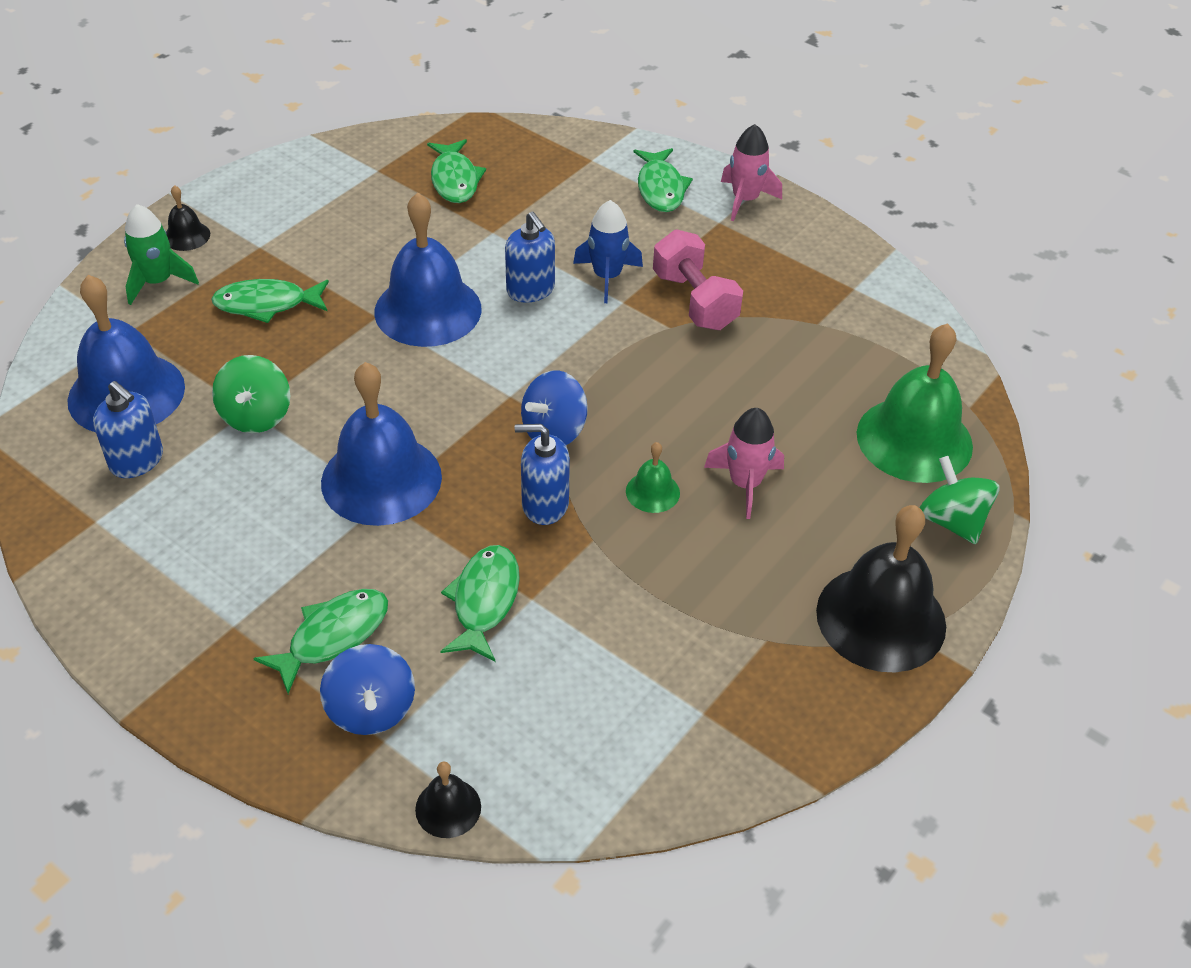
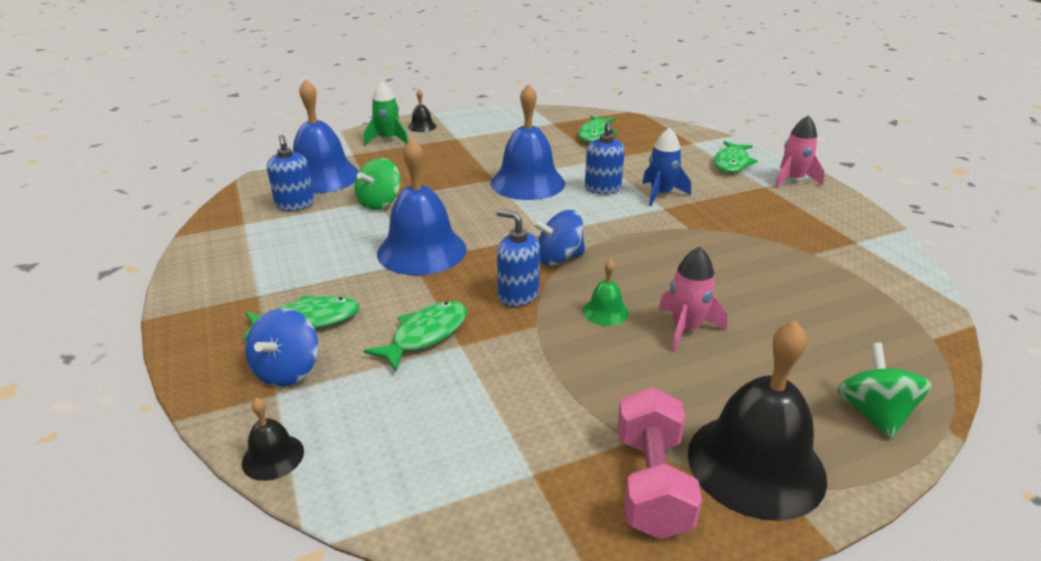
camera: 30 degrees right, 15 degrees down
green fish [211,279,329,323] -> none
pink dumbbell [653,229,743,330] -> pink dumbbell moved to [618,387,702,539]
green bell [857,323,973,483] -> none

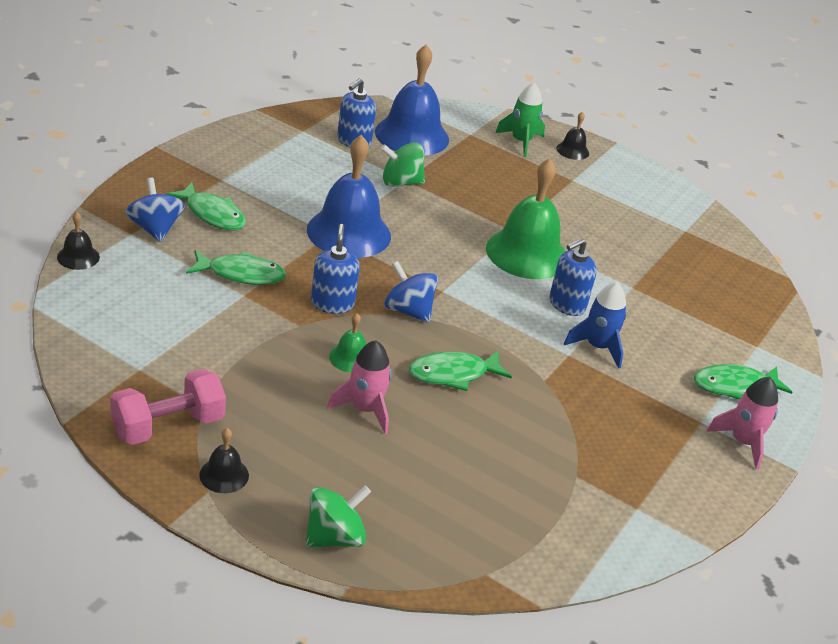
camera: 50 degrees right, 5 degrees up
blue spinning top [245,308,319,387] -> blue spinning top turned 90 degrees clockwise [125,178,185,242]
blue bell [491,83,565,200] -> green bell [486,158,566,279]
green fish [578,115,618,142] -> green fish moved to [409,350,512,391]
black bell [688,320,827,521] -> black bell [199,428,249,493], size x0.45

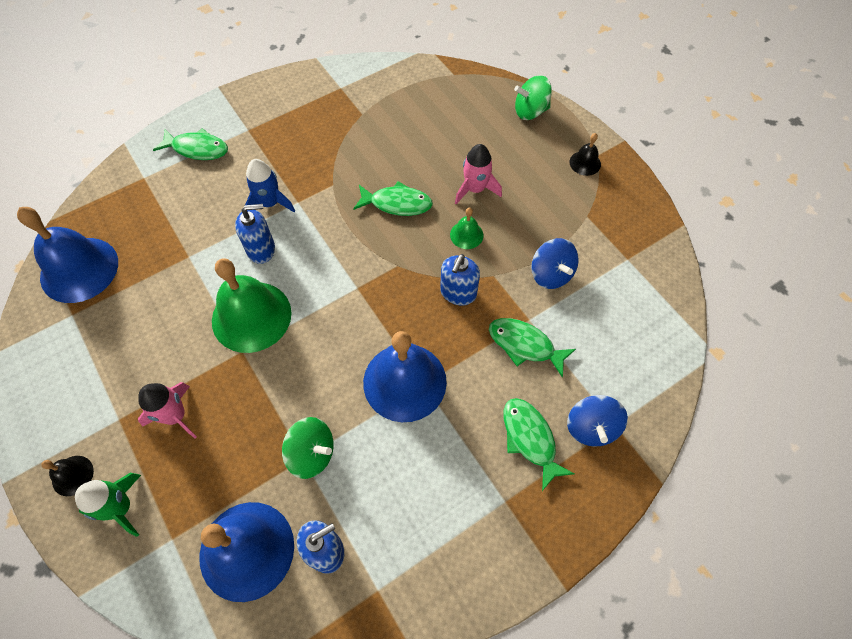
camera: 150 degrees left, 25 degrees up
black bell [57,212,100,270] -> none
pink dumbbell [110,369,226,445] -> none
blue spinning top [384,261,438,323] -> blue spinning top moved to [531,238,579,289]
pink rocket [706,377,778,469] -> pink rocket moved to [138,382,197,439]
none -> blue bell [17,207,118,303]

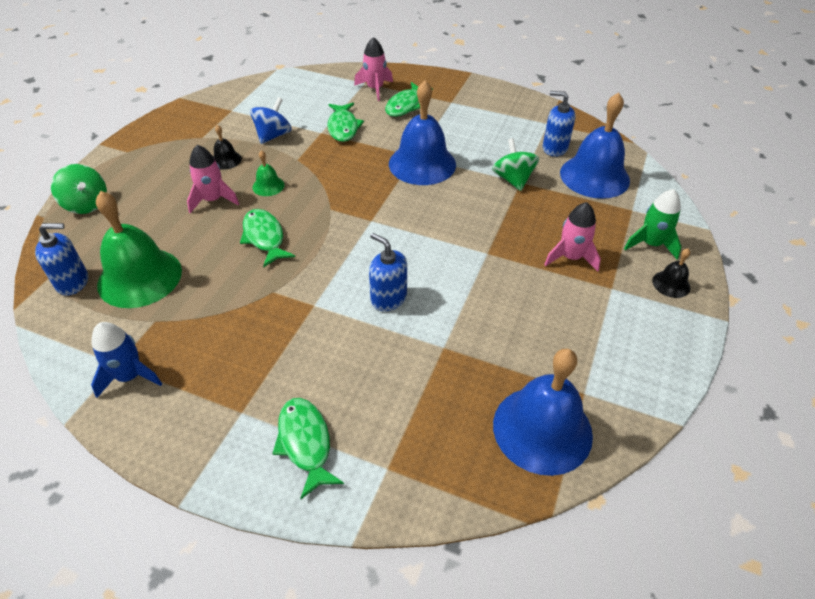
camera: 125 degrees left, 15 degrees down
green bell [212,258,292,353] -> green bell moved to [96,191,182,308]
blue rocket [245,159,295,212] -> blue rocket moved to [91,322,162,398]
blue soap dispenser [440,254,480,306] -> blue soap dispenser moved to [35,223,88,296]
blue spinning top [567,395,628,446] -> pink rocket [354,37,393,101]
black bell [569,133,601,176] -> black bell moved to [213,125,242,170]

